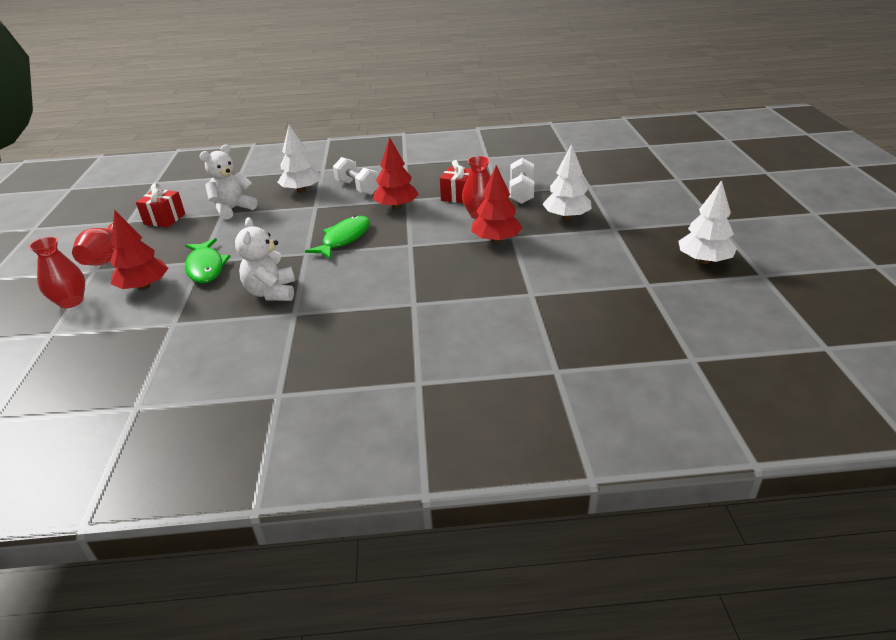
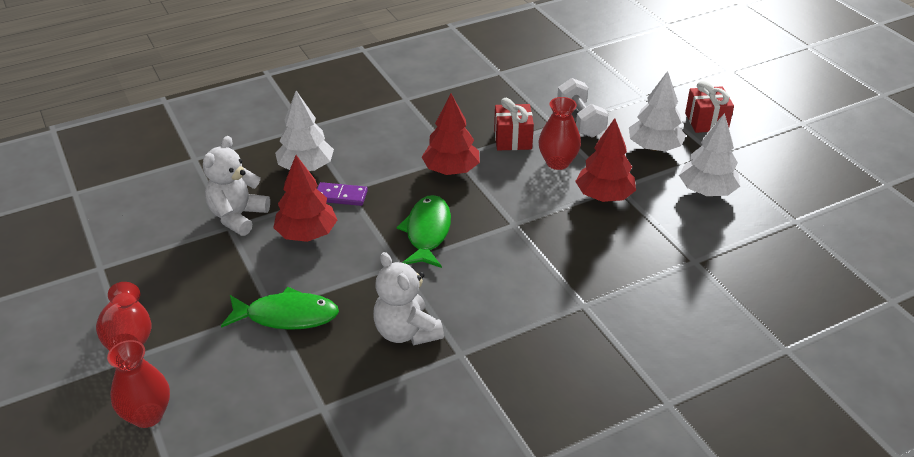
camera: 25 degrees left, 5 degrees up
red tree [110,210,168,290] -> red tree moved to [273,155,337,242]
red gift [136,183,185,227] -> red gift moved to [685,81,734,133]
green fish [185,238,231,283] -> green fish turned 45 degrees counterclockwise [221,287,339,330]
white dumbbell [333,157,380,195] -> none
white tree [678,180,737,264] -> white tree moved to [679,113,740,196]
none -> purple domino [317,182,368,206]

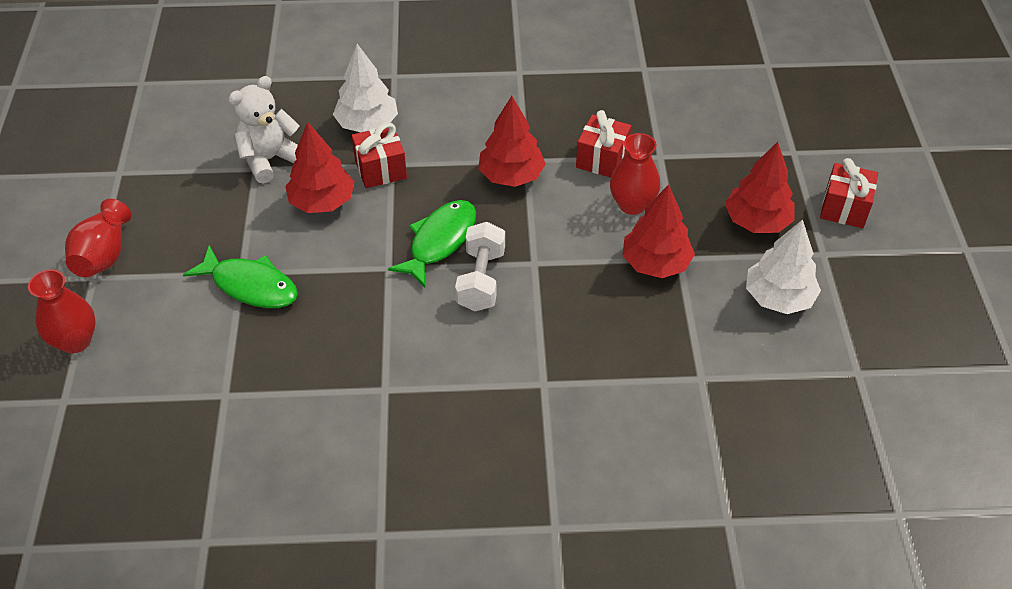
camera: 25 degrees right, 10 degrees up
purple domino [317,182,368,206] -> red gift [351,123,407,188]
white teddy bear [373,252,444,345] -> none
white dumbbell [557,78,608,138] -> white dumbbell moved to [455,222,505,311]
white tree [629,71,686,151] -> red tree [725,142,795,233]

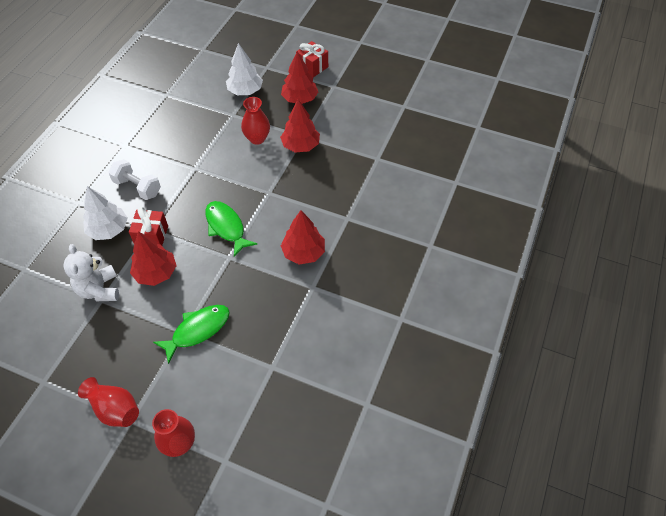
camera: 65 degrees left, 5 degrees up
white dumbbell [455,222,505,311] -> white dumbbell moved to [108,159,161,200]
red tree [478,96,546,187] -> red tree moved to [281,210,325,264]
red gift [576,110,631,178] -> none
white tree [746,219,821,314] -> white tree moved to [226,43,263,95]

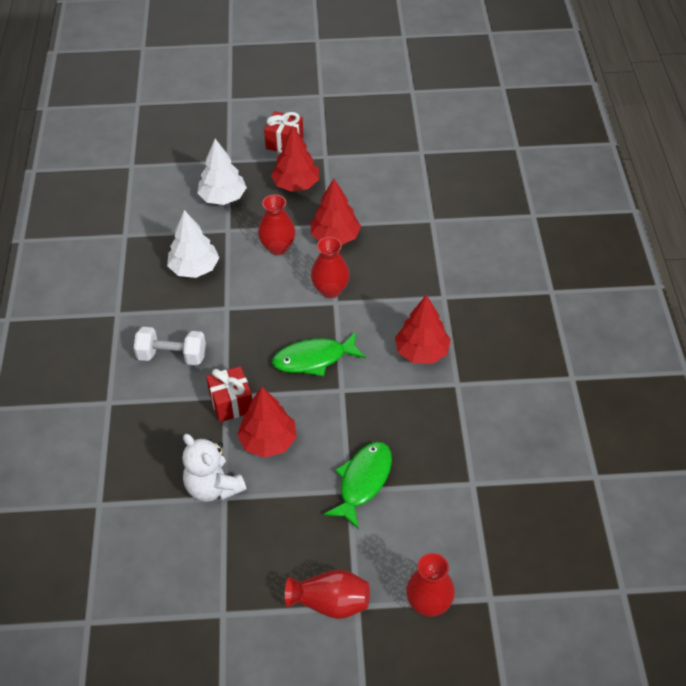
camera: 25 degrees left, 5 degrees down
white tree [83,186,128,240] -> white tree moved to [167,210,219,278]
green fish [205,201,257,257] -> green fish turned 45 degrees counterclockwise [272,332,366,376]
none -> red vase [311,237,350,298]

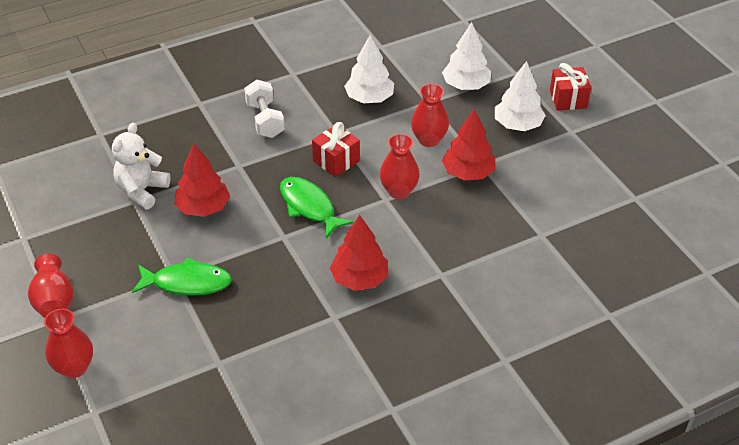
camera: 65 degrees right, 5 degrees down
red gift [206,366,252,422] -> red gift moved to [312,122,360,177]
red tree [271,125,319,192] -> white tree [495,61,546,131]

